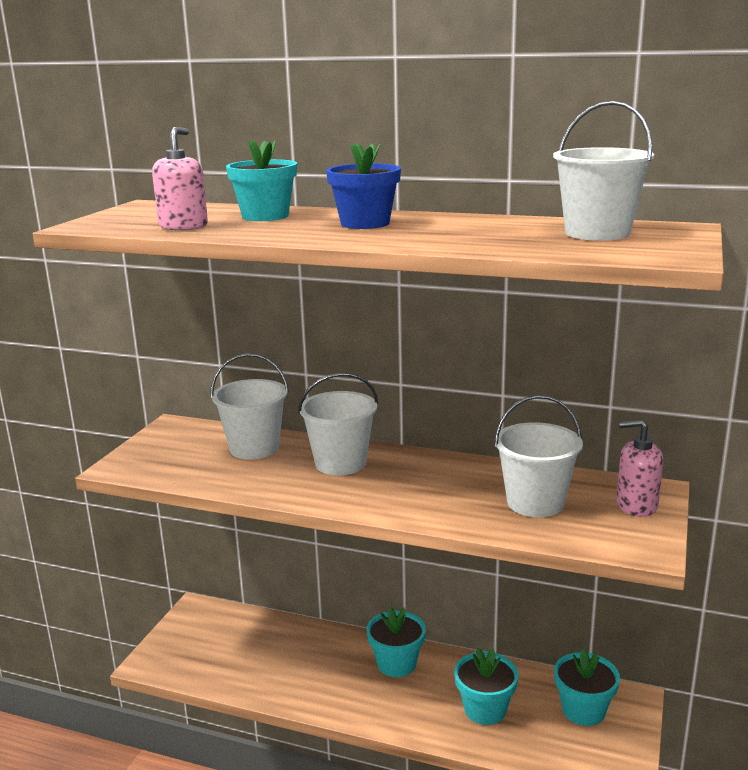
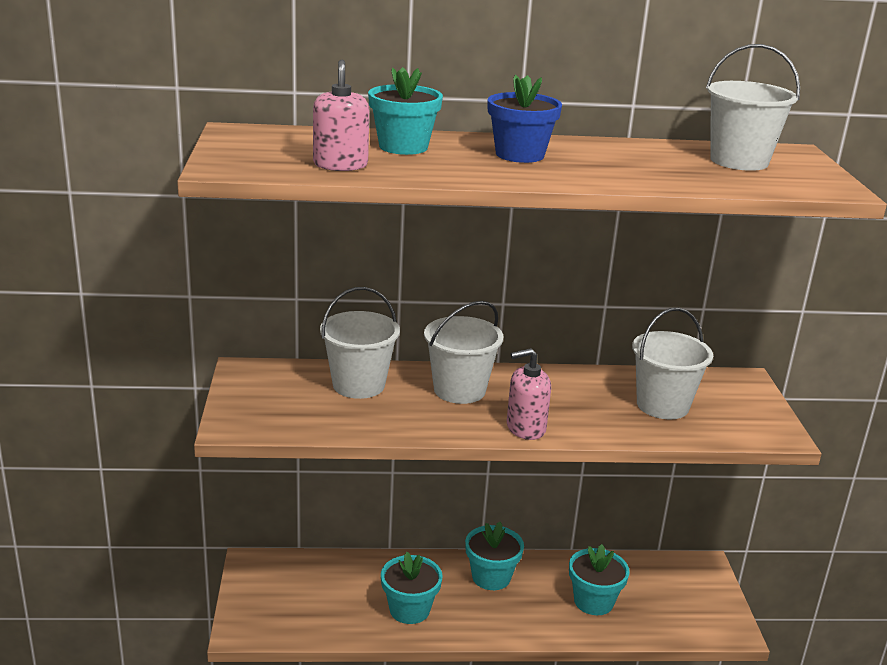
camera: 25 degrees left, 5 degrees up
turquoise flower pot [554,648,620,726] -> turquoise flower pot moved to [381,552,442,624]
pink soap dispenser [616,419,663,517] -> pink soap dispenser moved to [507,348,551,440]

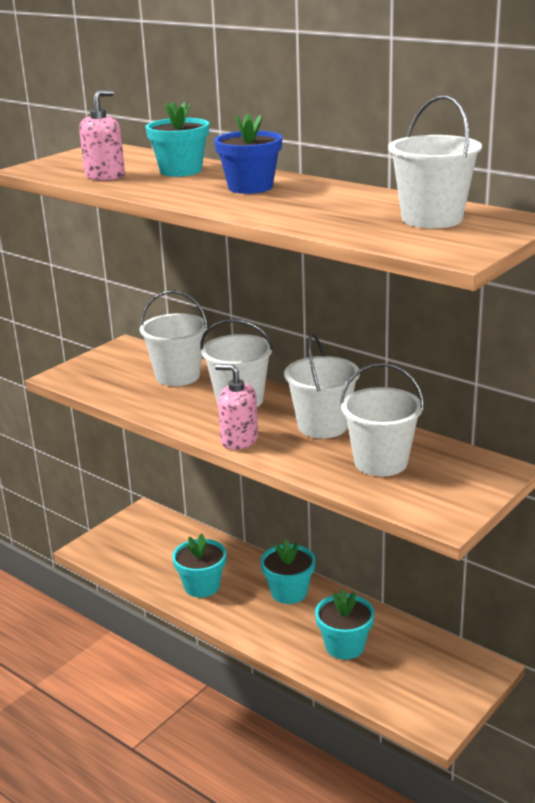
camera: 45 degrees right, 0 degrees up
none -> white bucket [284,334,360,439]

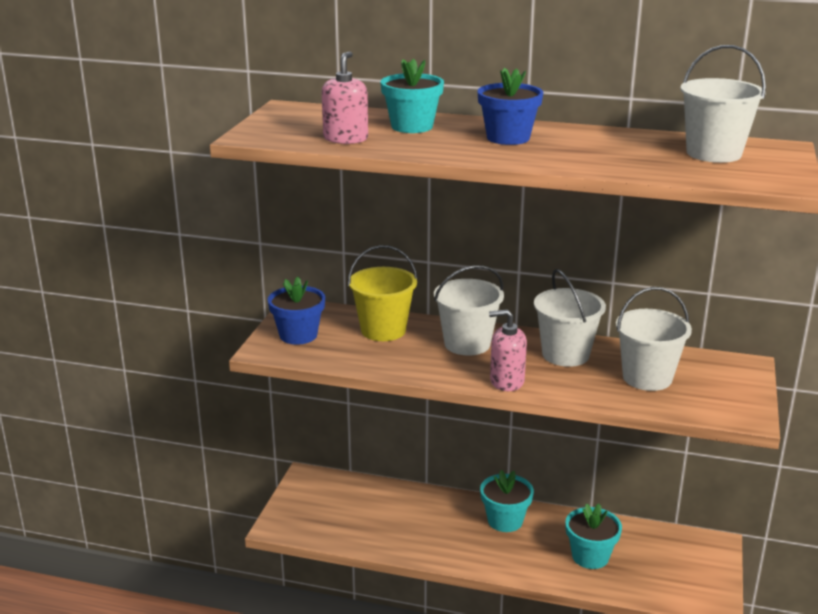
camera: 25 degrees left, 0 degrees up
white bucket [140,290,208,386] -> yellow bucket [348,245,418,341]
turquoise flower pot [172,534,227,598] -> none
none -> blue flower pot [268,277,325,345]

